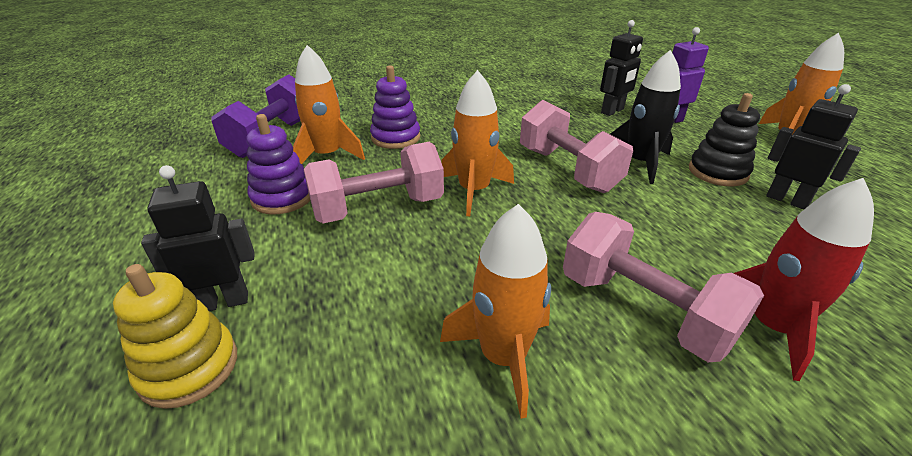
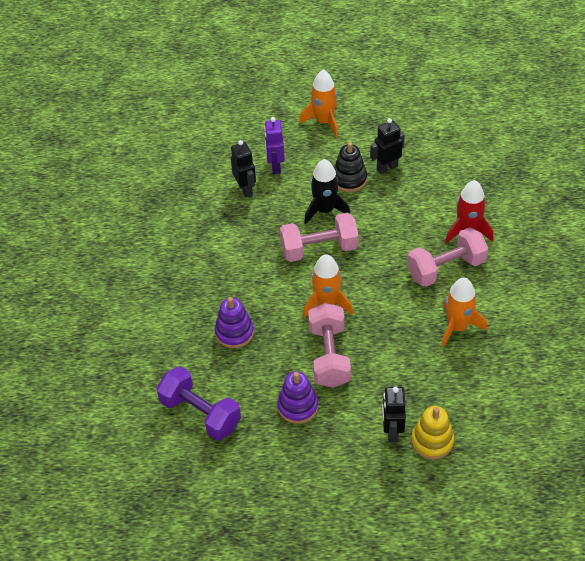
camera: 70 degrees left, 15 degrees up
orange rocket [293,45,365,164] -> none

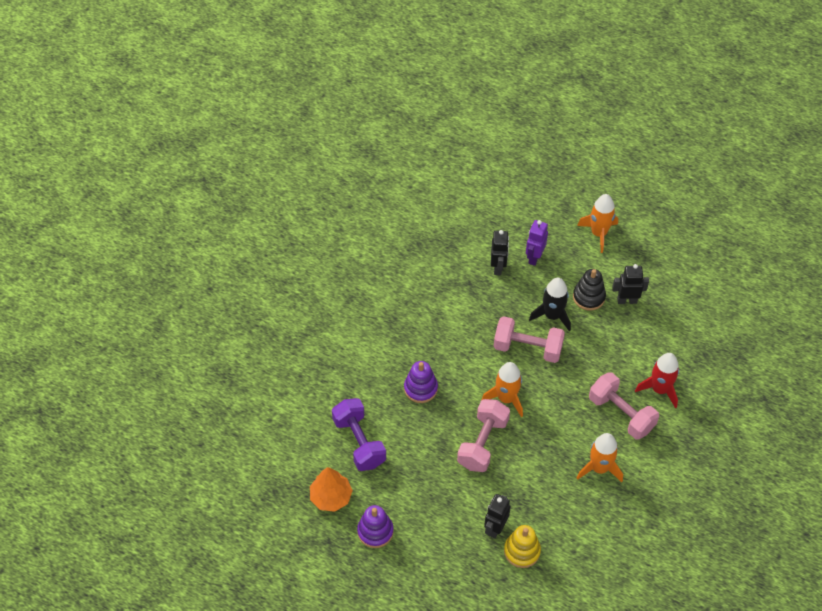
camera: 25 degrees right, 5 degrees up
purple stacking toy [277,371,318,424] -> purple stacking toy moved to [357,505,394,548]
pink dumbbell [407,227,488,287] -> pink dumbbell turned 45 degrees clockwise [589,372,659,439]
none -> orange tree [310,467,353,512]

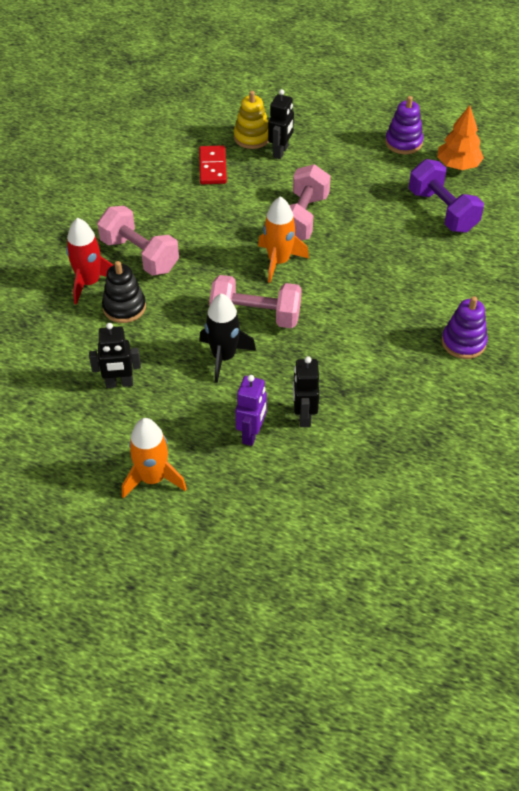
camera: 175 degrees right, 5 degrees down
purple stacking toy [404,361,438,403] -> purple stacking toy moved to [442,296,488,359]
black stacking toy [573,269,606,311] -> black stacking toy moved to [102,261,146,323]
orange rocket [577,433,623,482] -> none
none -> red domino [199,145,227,184]

